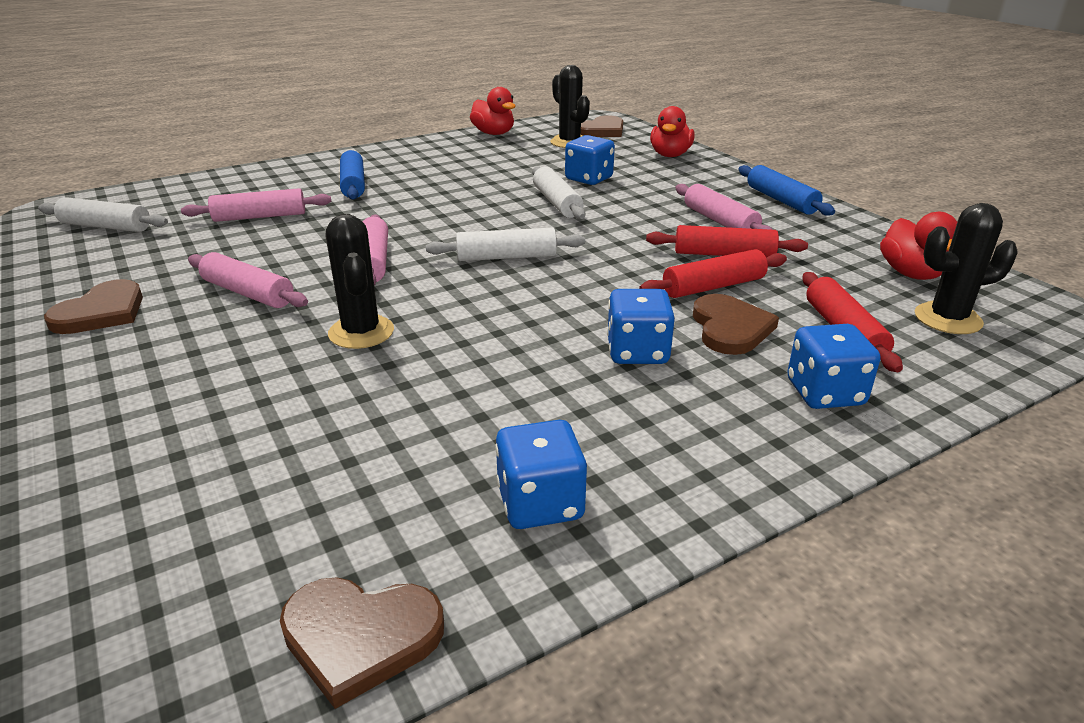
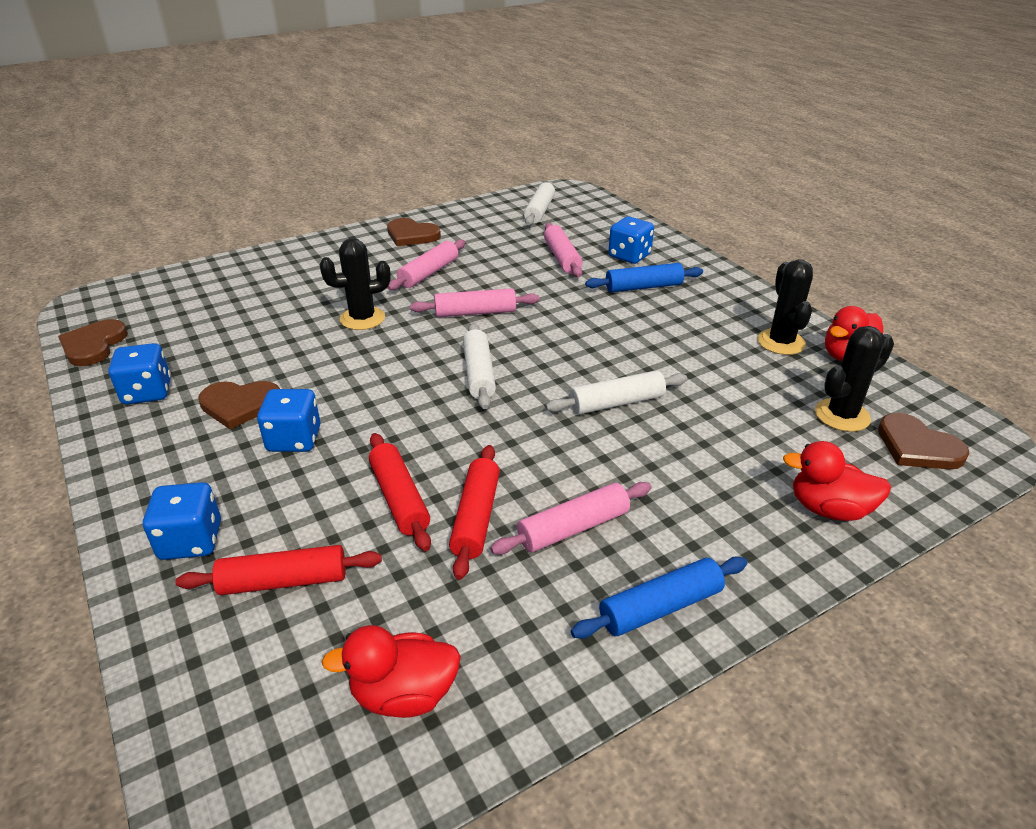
camera: 90 degrees right, 5 degrees up
blue dice [565,135,615,185] -> blue dice moved to [608,217,654,264]
brown heart [693,294,779,355] -> brown heart moved to [198,381,280,429]
black cactus [915,203,1018,334] -> black cactus moved to [757,259,813,355]

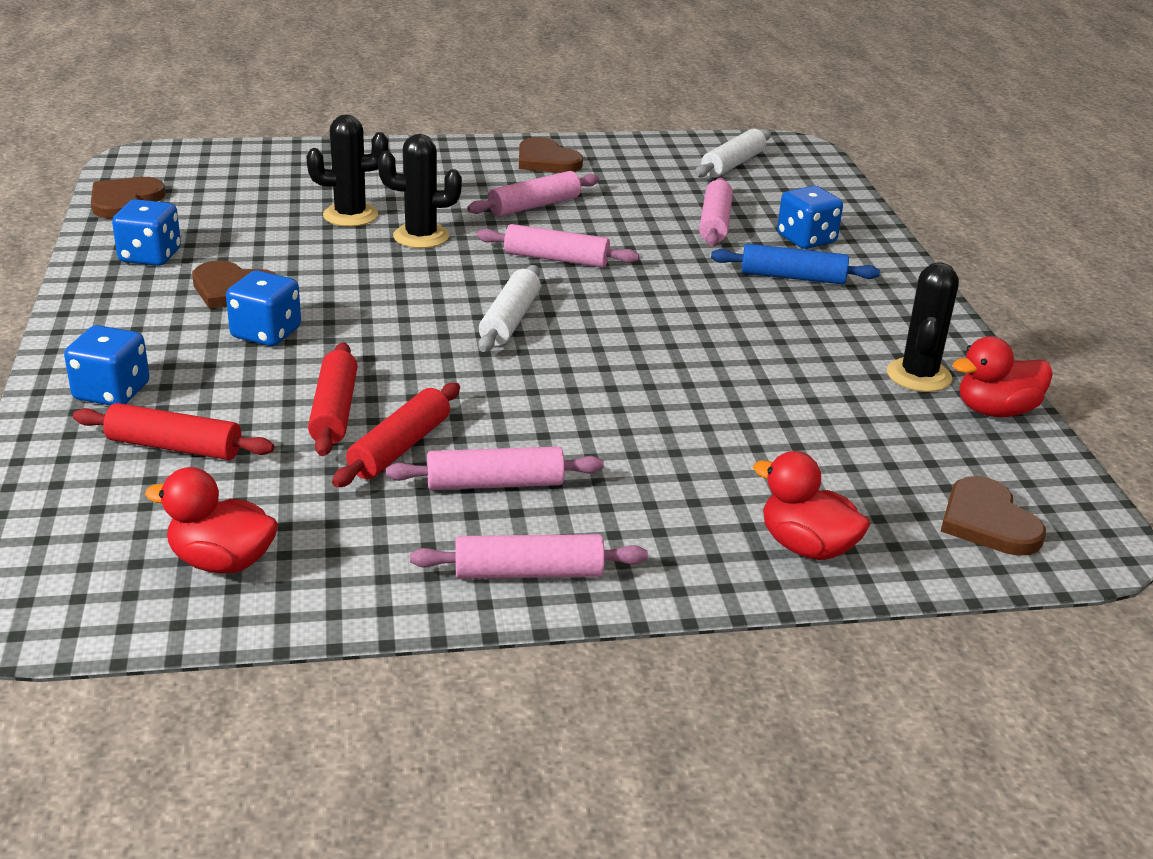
camera: 20 degrees right, 5 degrees down
white rolling pin [545,370,687,415] -> none
blue rolling pin [571,557,747,639] -> pink rolling pin [410,534,648,579]
black cactus [815,326,894,432] -> black cactus moved to [306,114,388,227]

